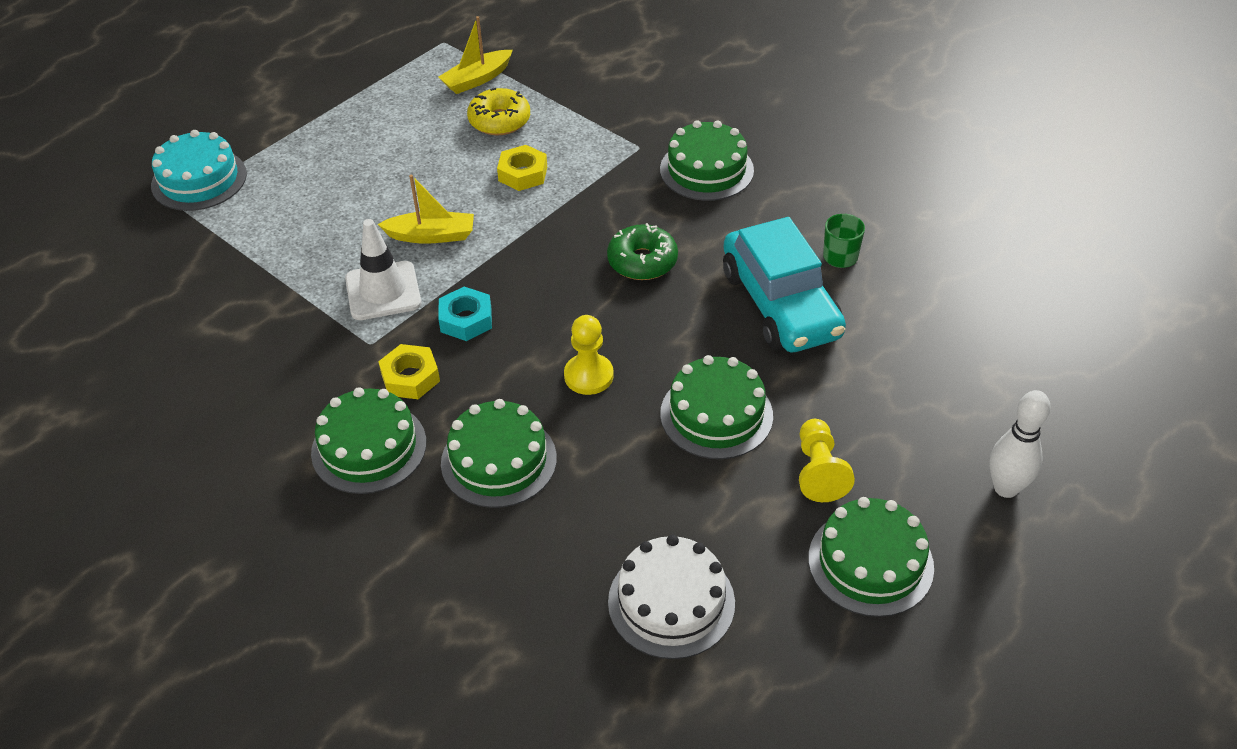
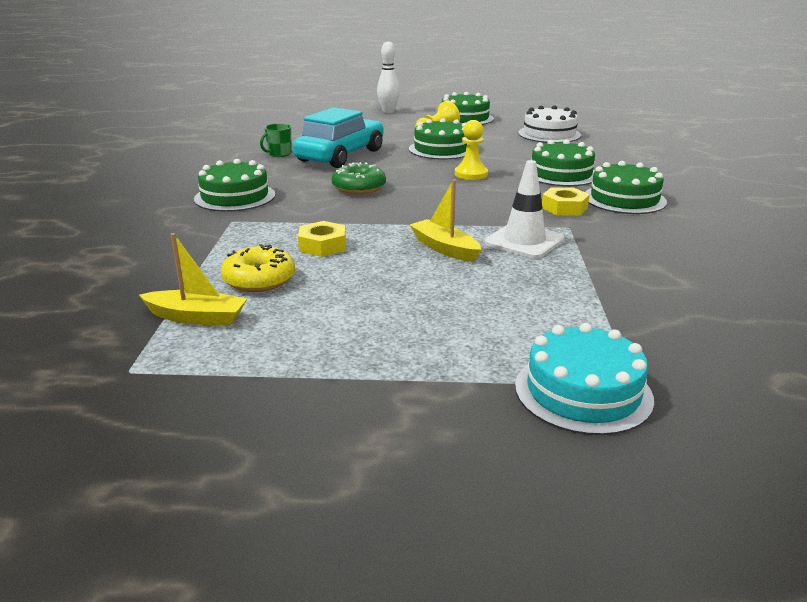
camera: 130 degrees left, 20 degrees down
turquoise nut [438,287,492,341] -> none

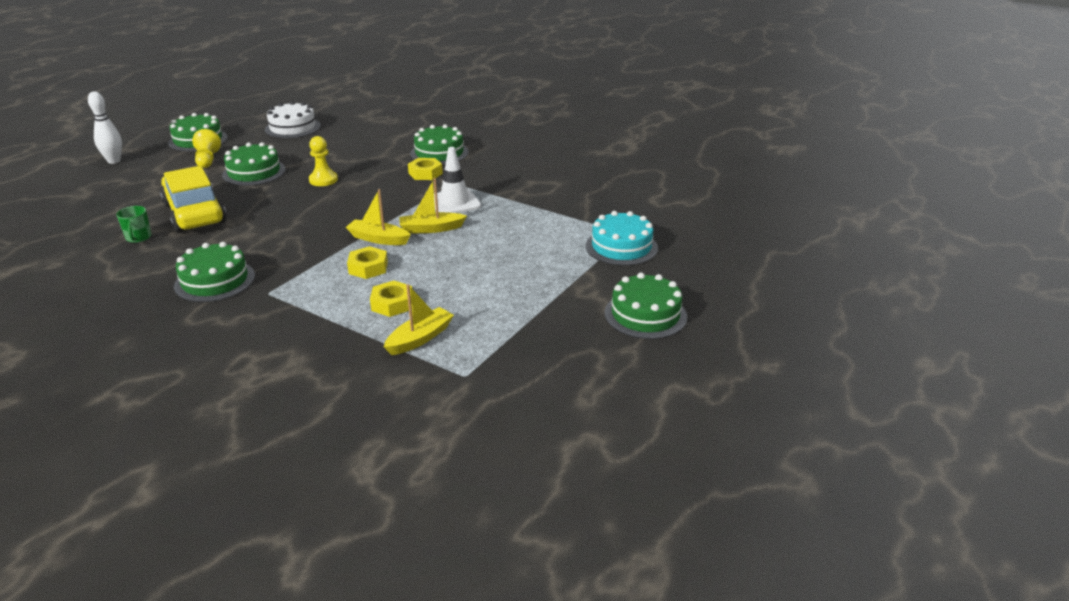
camera: 60 degrees left, 5 degrees up
yellow donut [221,244,295,292] -> yellow nut [370,281,412,317]
turquoise car [293,107,384,168] -> yellow car [160,166,227,232]
green donut [332,162,386,194] -> none
green cake [531,139,595,186] -> green cake moved to [604,273,687,339]
none -> yellow boat [346,189,411,245]

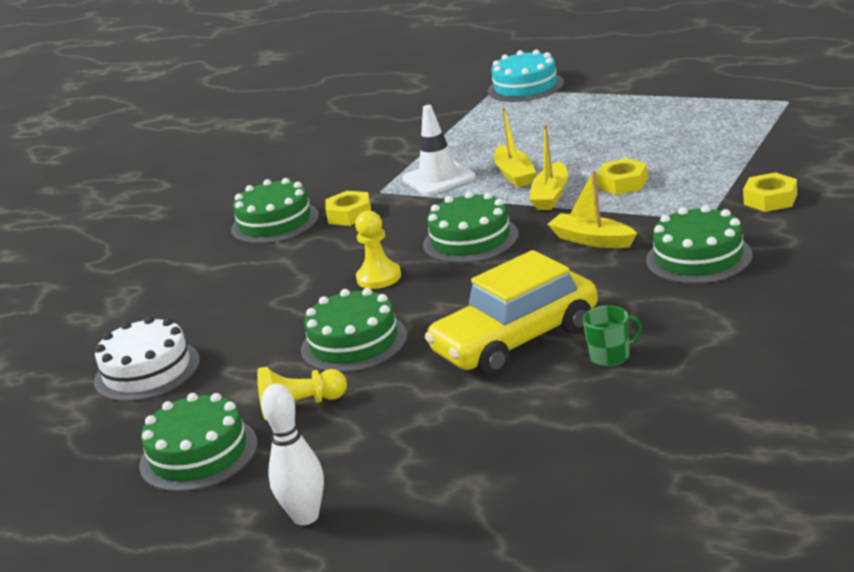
camera: 90 degrees left, 5 degrees down
yellow nut [370,281,412,317] -> yellow nut moved to [743,172,797,212]
yellow boat [384,284,454,355] -> yellow boat moved to [548,170,637,248]
green cake [604,273,687,339] -> green cake moved to [423,191,519,263]

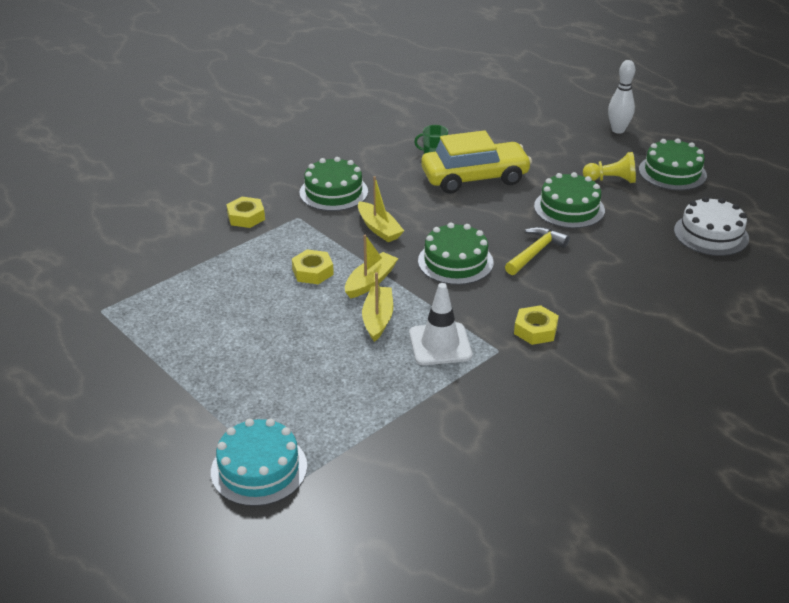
camera: 165 degrees left, 10 degrees up
green cake [231,178,319,244] -> none
yellow pawn [355,211,401,289] -> yellow hammer [505,227,570,275]

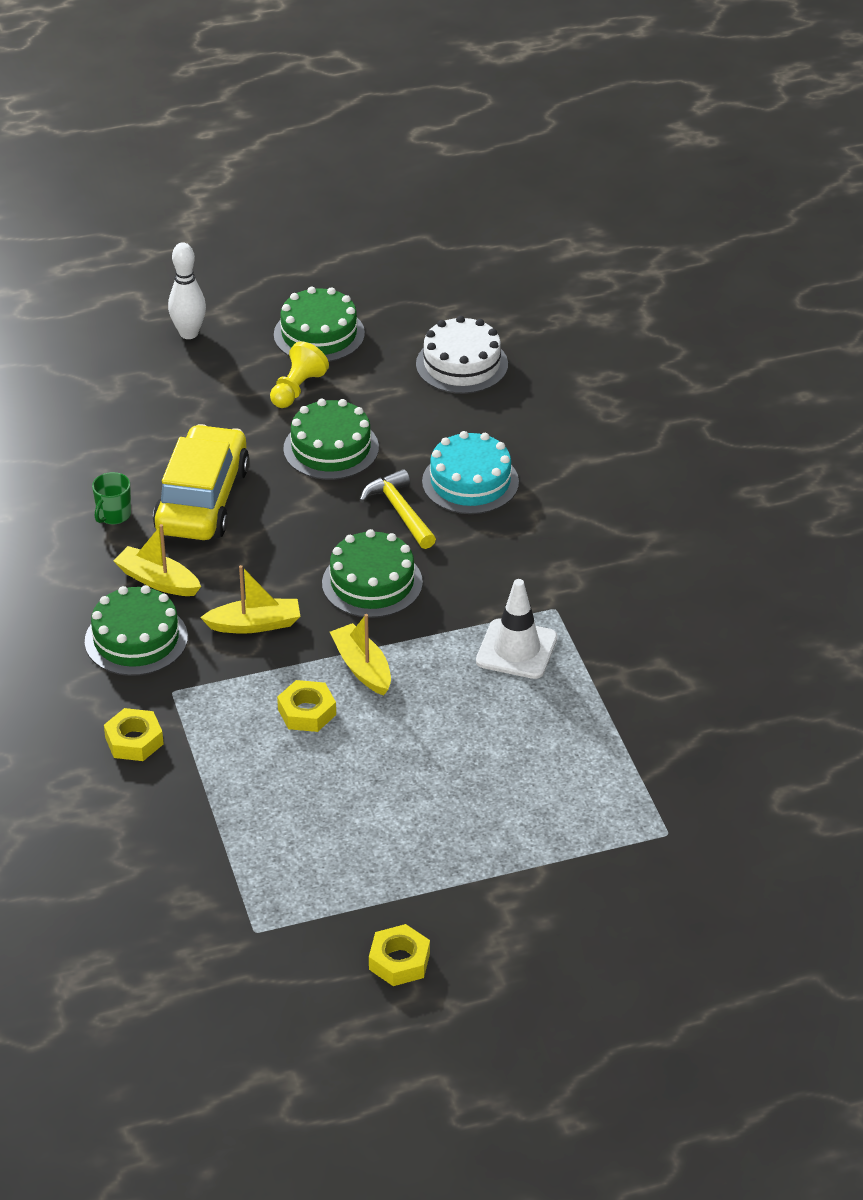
camera: 65 degrees left, 5 degrees up
turquoise cake [211,419,307,506] -> turquoise cake moved to [422,431,519,514]
yellow boat [362,272,393,342] -> yellow boat moved to [113,524,201,596]
yellow nut [514,305,559,345] -> yellow nut moved to [369,924,430,986]

